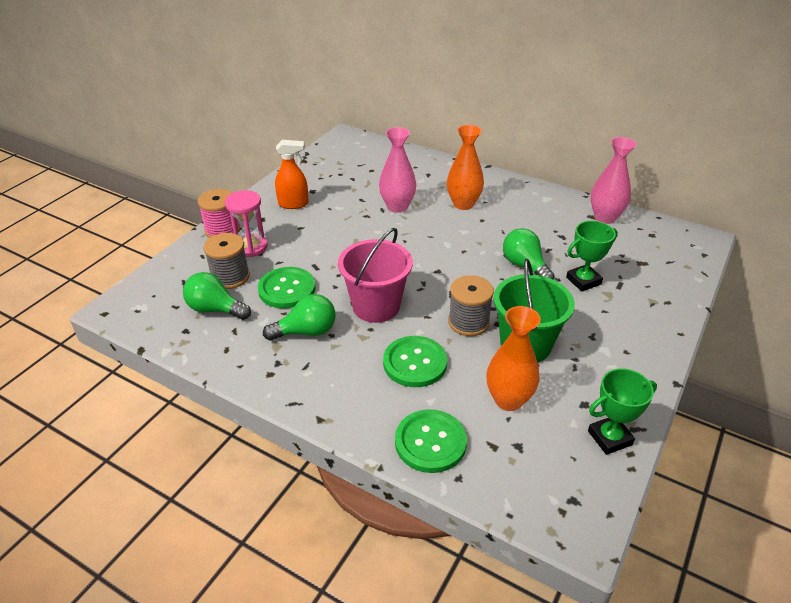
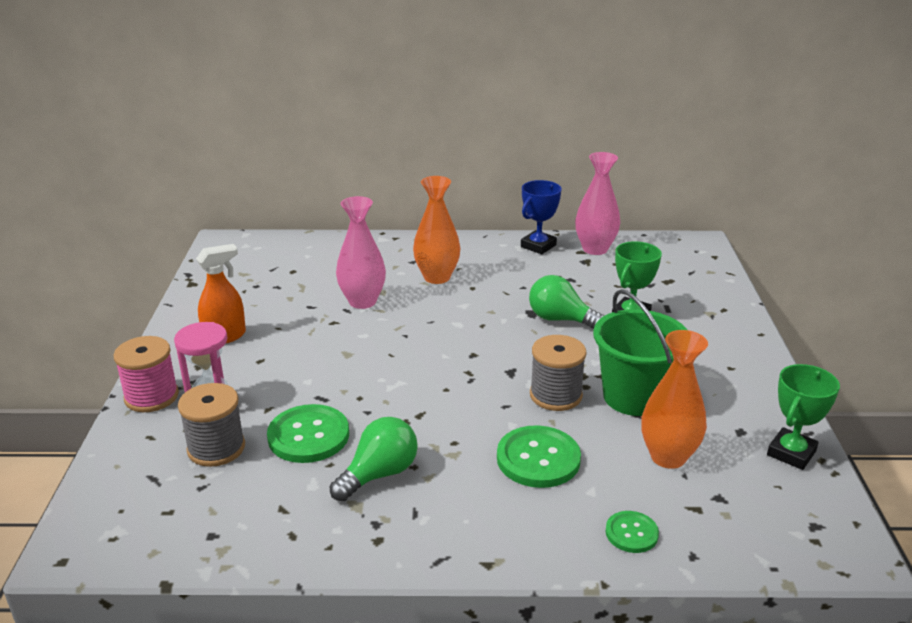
camera: 30 degrees left, 10 degrees down
green light bulb [183,272,251,320] -> none
pink bucket [338,228,413,323] -> none
green button [395,409,467,473] -> green button [605,511,659,553], size x0.57
none -> blue trophy [521,180,561,254]

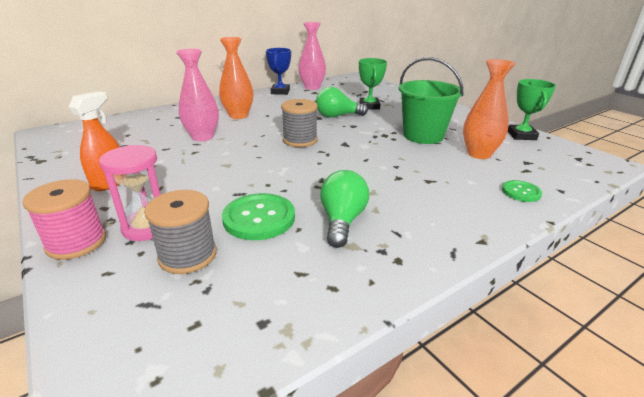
camera: 35 degrees left, 0 degrees up
green button [497,425,581,488] -> none
grey spool [530,335,587,411] -> grey spool moved to [281,99,318,147]

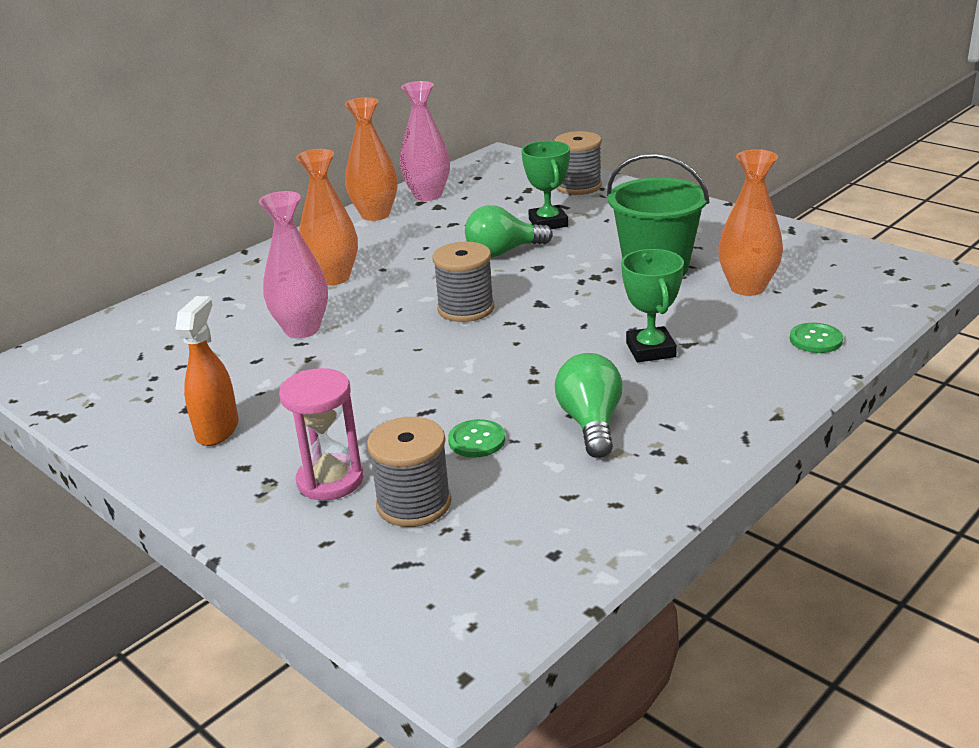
camera: 10 degrees left, 0 degrees up
pink spool [22,179,106,260] -> none
green button [222,193,295,240] -> green button [448,419,505,457], size x0.57
blue trophy [266,48,291,95] -> orange vase [345,97,397,221]
green trophy [508,79,556,140] -> green trophy moved to [621,249,684,362]
none -> grey spool [554,131,602,195]

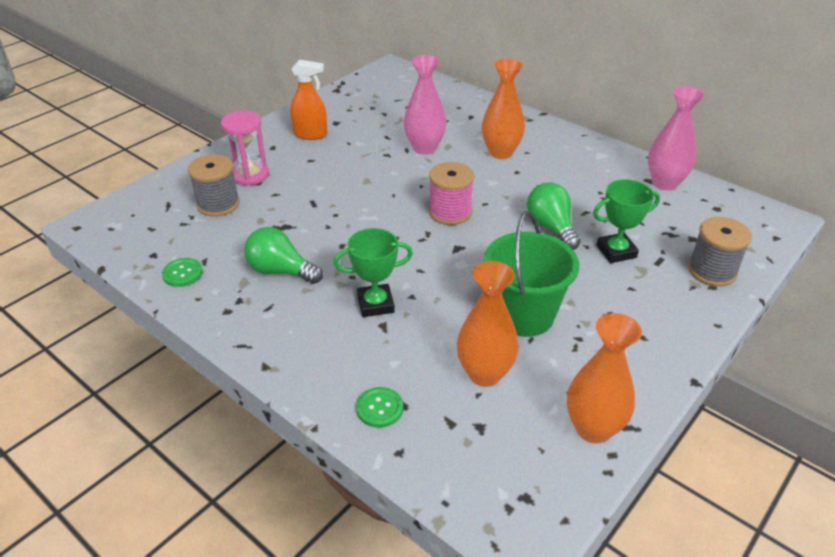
camera: 85 degrees right, 10 degrees up
orange vase [345,97,397,221] -> orange vase moved to [567,313,642,443]
grey spool [432,241,494,322] -> pink spool [429,162,474,225]
green button [448,419,505,457] -> green button moved to [162,258,203,287]
green light bulb [555,353,623,458] -> green light bulb turned 150 degrees counterclockwise [244,227,323,284]

